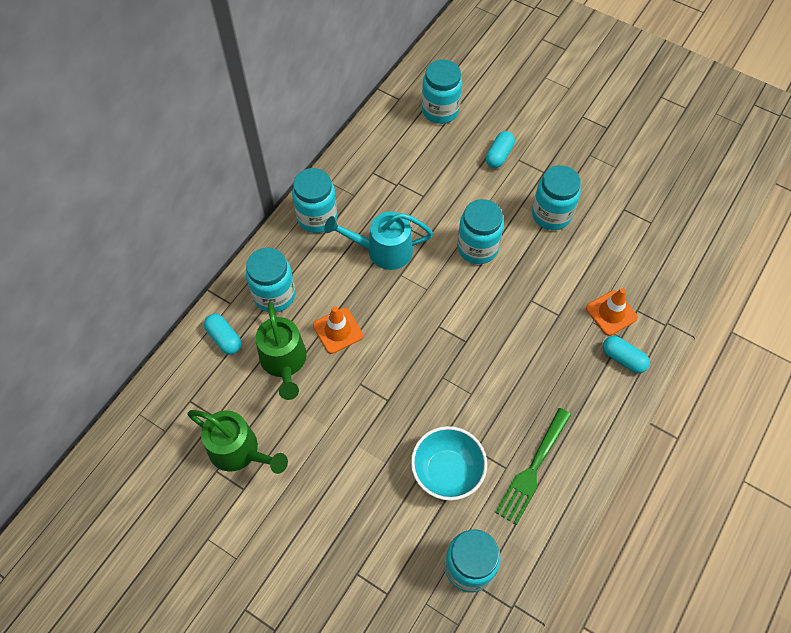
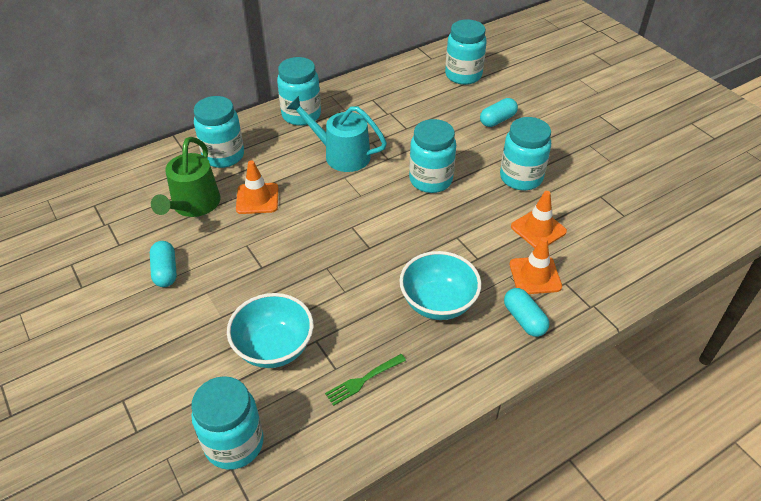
camera: 25 degrees right, 15 degrees down
green watering can [187,410,288,474] -> none
turquoise capsule [204,314,242,355] -> turquoise capsule moved to [150,241,177,287]
green fork [495,408,571,525] -> green fork [325,354,406,406], size x0.58
none -> turquoise bowl [399,251,481,320]
none -> orange traffic cone [511,191,567,248]

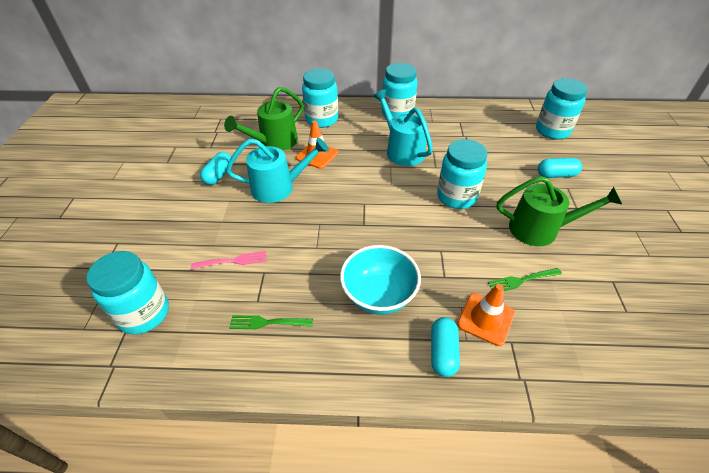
camera: 35 degrees right, 0 degrees up
turquoise bowl [227,293,313,368] -> pink fork [191,251,266,270]
turquoise jar [500,117,551,190] -> green watering can [497,176,622,246]
orange traffic cone [511,191,567,248] -> green fork [488,268,562,291]
none -> turquoise watering can [226,138,329,203]

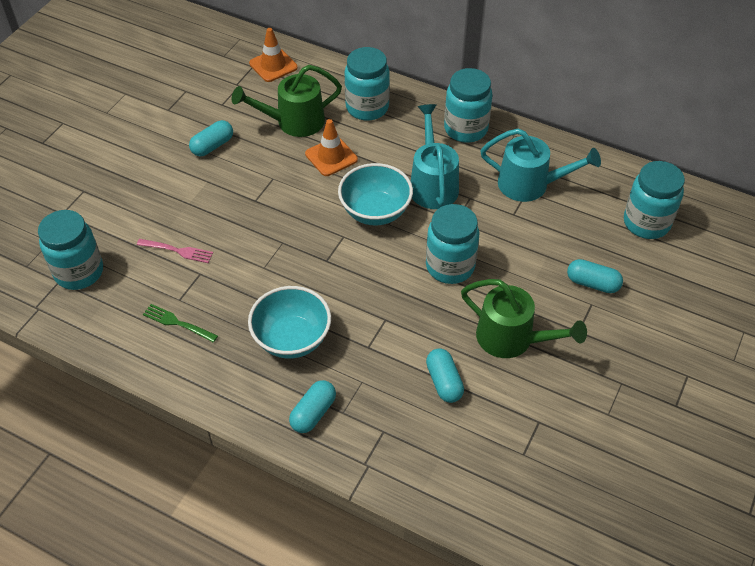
camera: 25 degrees right, 5 degrees up
turquoise watering can [226,138,329,203] -> turquoise watering can moved to [480,128,601,202]
orange traffic cone [457,284,515,346] -> orange traffic cone moved to [249,28,298,82]
green fork [488,268,562,291] -> turquoise capsule [426,348,464,403]
none -> turquoise bowl [338,163,413,225]

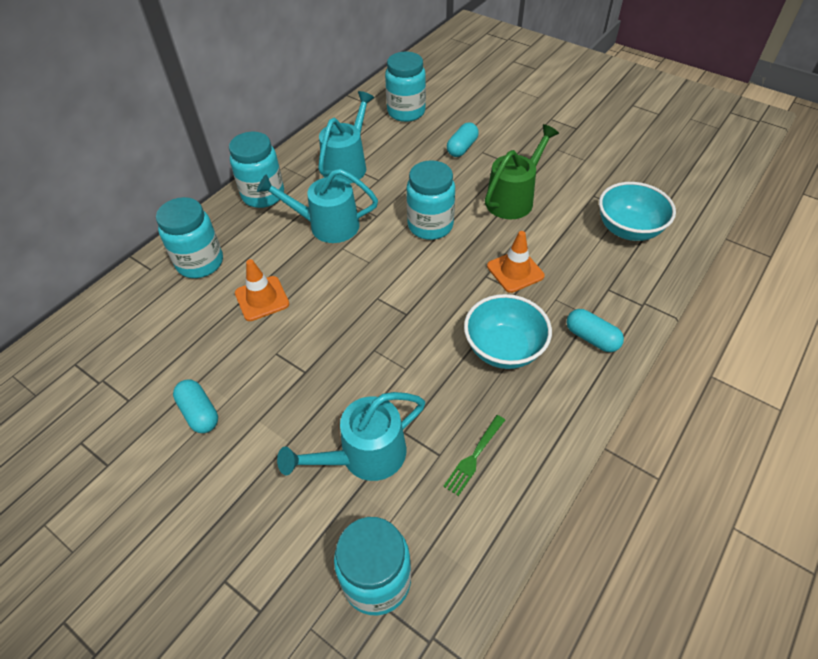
camera: 80 degrees left, 0 degrees up
pink fork [137,239,213,263] -> turquoise watering can [277,392,425,481]
green watering can [231,65,342,137] -> none
orange traffic cone [249,28,298,82] -> orange traffic cone moved to [487,231,545,293]
turquoise bowl [338,163,413,225] -> turquoise bowl moved to [599,182,676,241]
turquoise capsule [426,348,464,403] -> none

